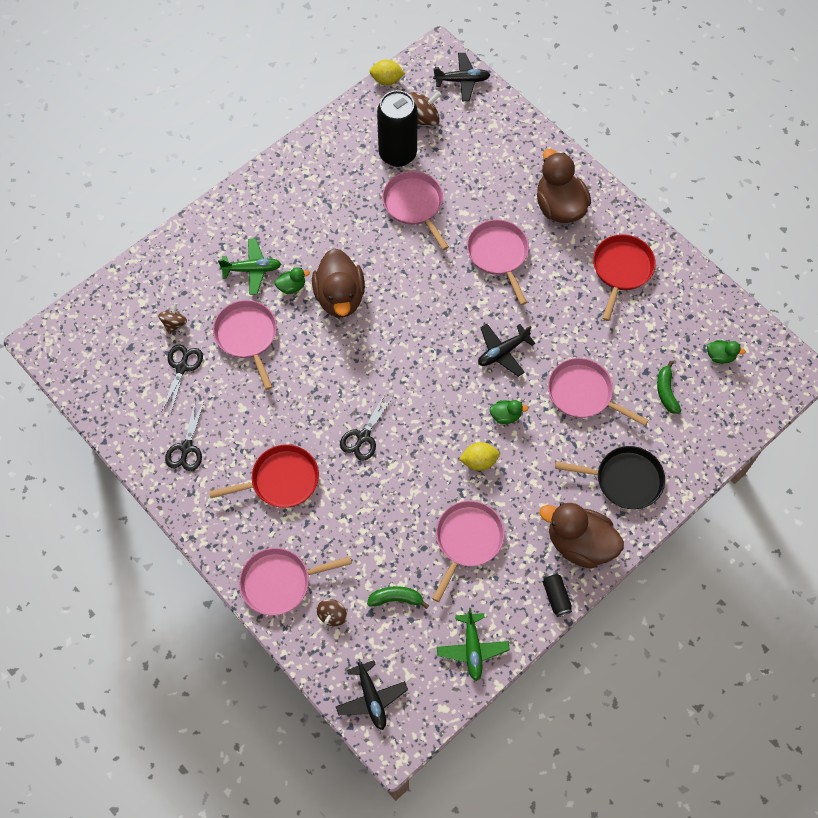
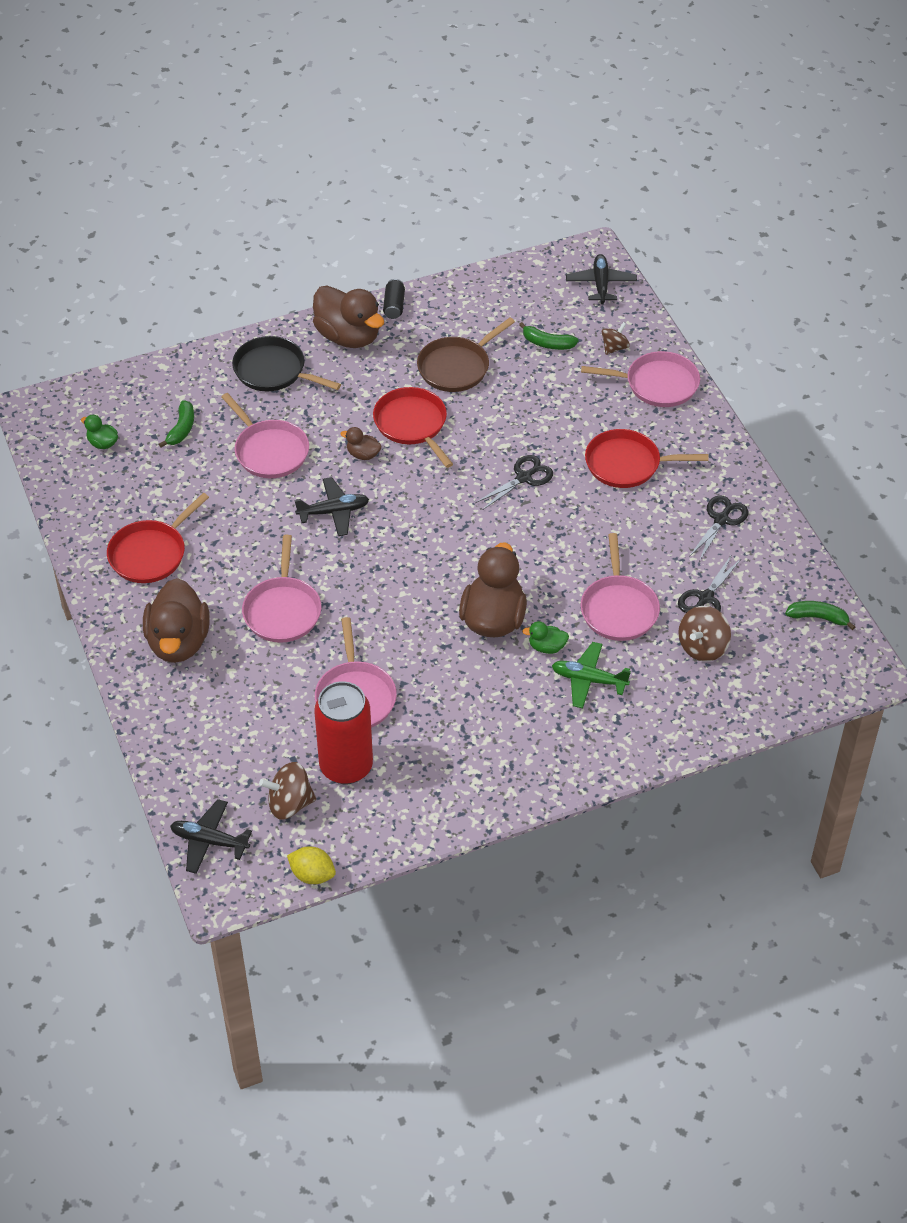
camera: 160 degrees left, 15 degrees down
brown spinning top [158,303,187,334] -> brown spinning top [678,606,731,662], size x1.54
black can [377,90,418,167] -> red can [314,681,373,784]
pink pan [432,501,505,602] -> brown pan [417,318,515,392]
green plane [437,608,510,681] -> none
yellow lemon [459,442,500,471] -> red pan [373,387,453,468]
green duck [489,400,528,424] -> brown duck [340,427,382,460]
none -> green banana [785,601,855,630]

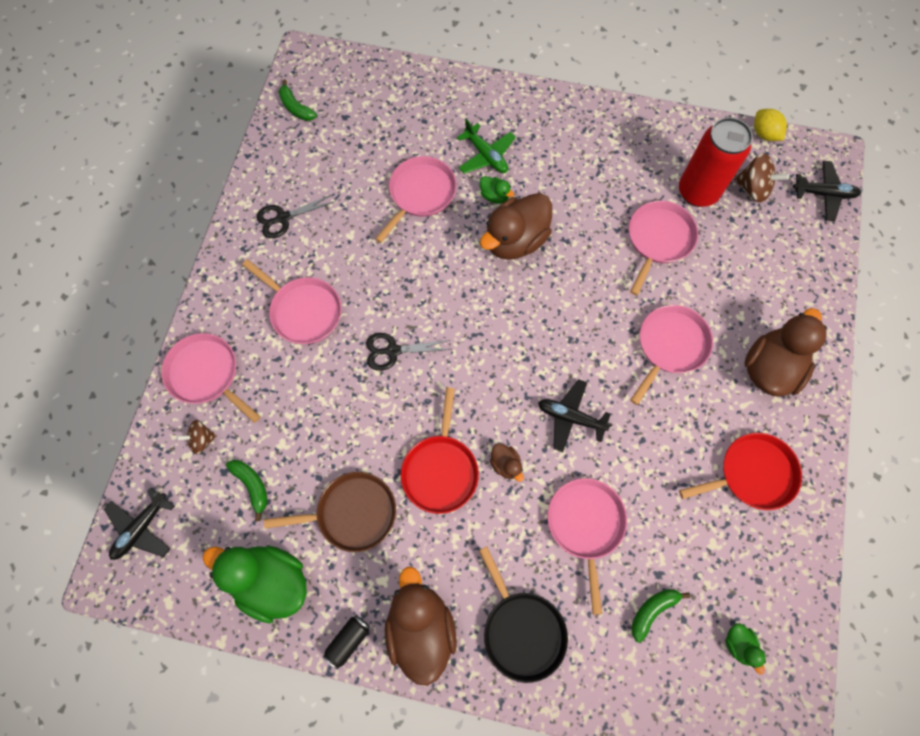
camera: 145 degrees left, 20 degrees up
black plane [170,799,252,874] -> black plane turned 45 degrees counterclockwise [793,161,861,221]
red pan [585,429,709,488] -> pink pan [242,259,342,344]
black scissors [678,554,742,613] -> none
brown spinning top [678,606,731,662] -> none
none -> green duck [203,546,307,624]

